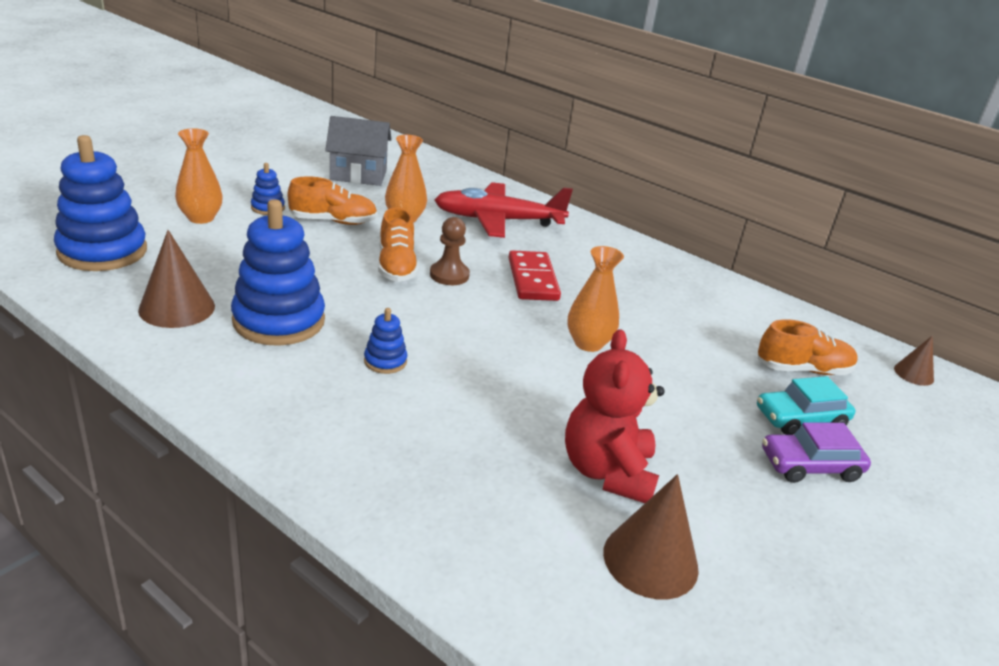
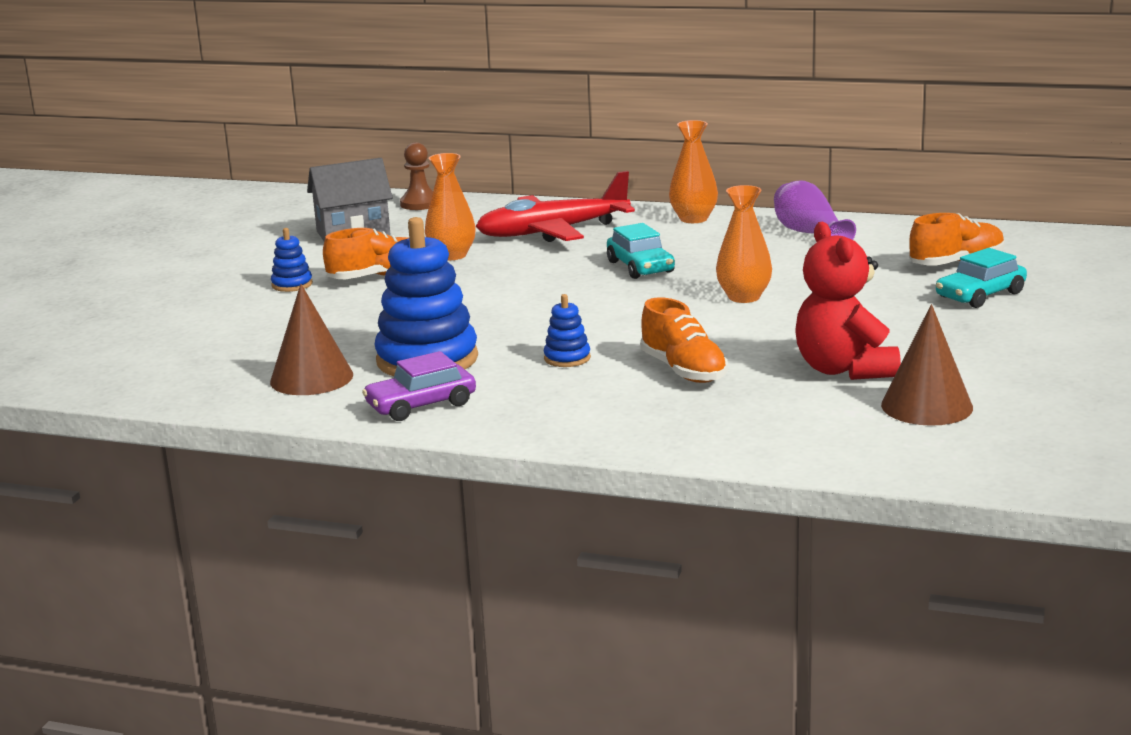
camera: 15 degrees left, 10 degrees down
blue stacking toy [54,135,147,271] -> none
orange vase [175,128,223,224] -> orange vase moved to [669,120,718,223]
orange shoe [378,208,419,282] -> orange shoe moved to [640,297,728,383]
brown pawn [430,217,470,285] -> brown pawn moved to [400,142,433,210]
red domino [508,250,561,301] -> turquoise car [607,223,675,279]
purple car [762,422,871,483] -> purple car moved to [362,351,476,421]
brown cone [894,336,934,386] -> none
none -> purple vase [774,181,856,240]

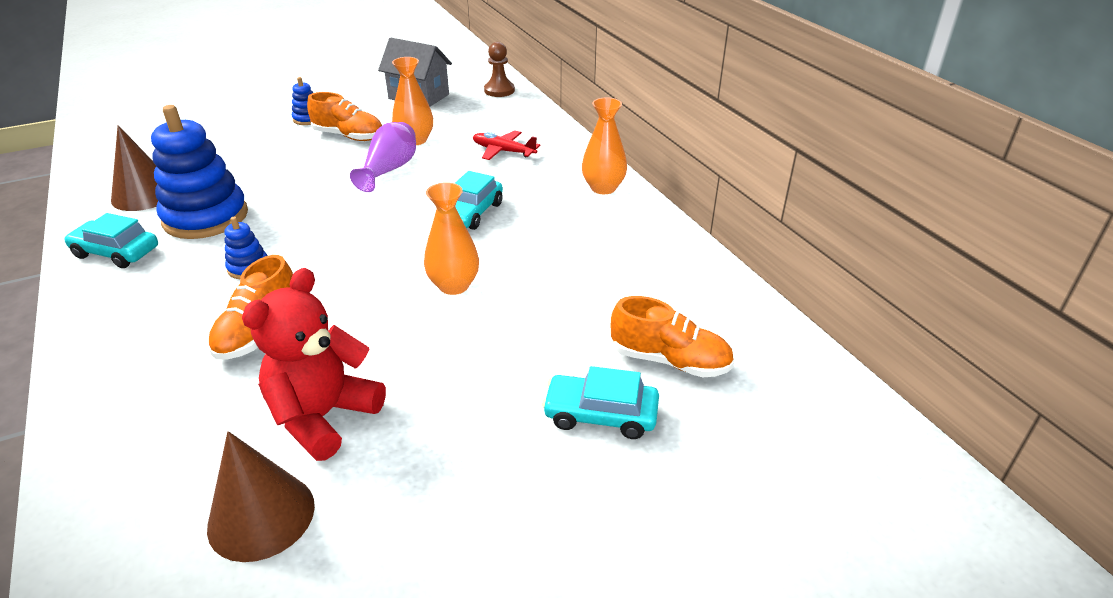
camera: 45 degrees right, 15 degrees up
purple car [362,351,476,421] -> turquoise car [64,213,158,268]
red plane [476,171,635,242] -> red plane [473,130,540,160], size x0.53
purple vase [774,181,856,240] -> purple vase moved to [350,122,416,192]

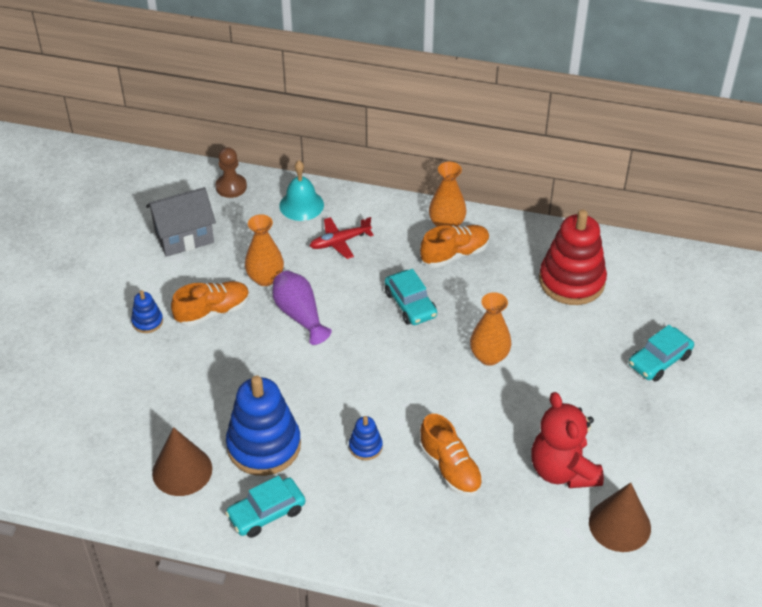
camera: 50 degrees left, 10 degrees up
orange shoe [611,296,734,377] -> orange shoe moved to [420,225,490,268]
none -> turquoise bell [280,161,324,221]
none -> red stacking toy [539,210,607,305]

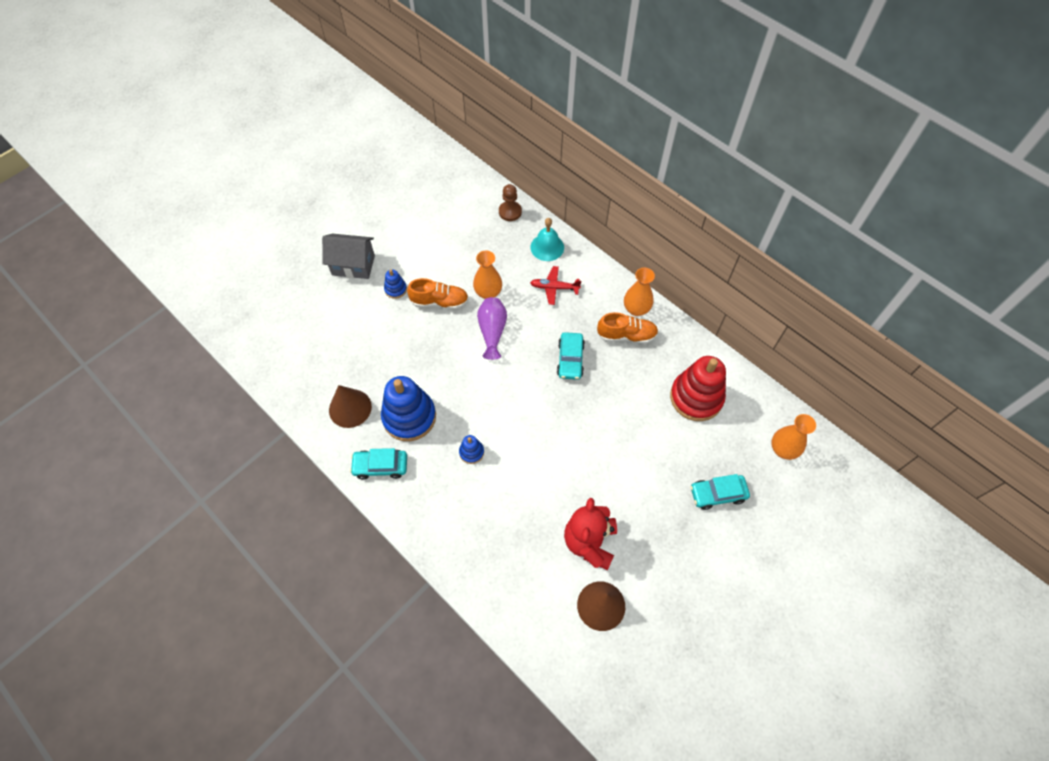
camera: 30 degrees right, 15 degrees up
grey house [146,187,216,257] -> grey house moved to [322,234,375,279]
orange shoe [419,414,483,496] -> none
orange vase [470,292,511,366] -> orange vase moved to [771,414,816,460]

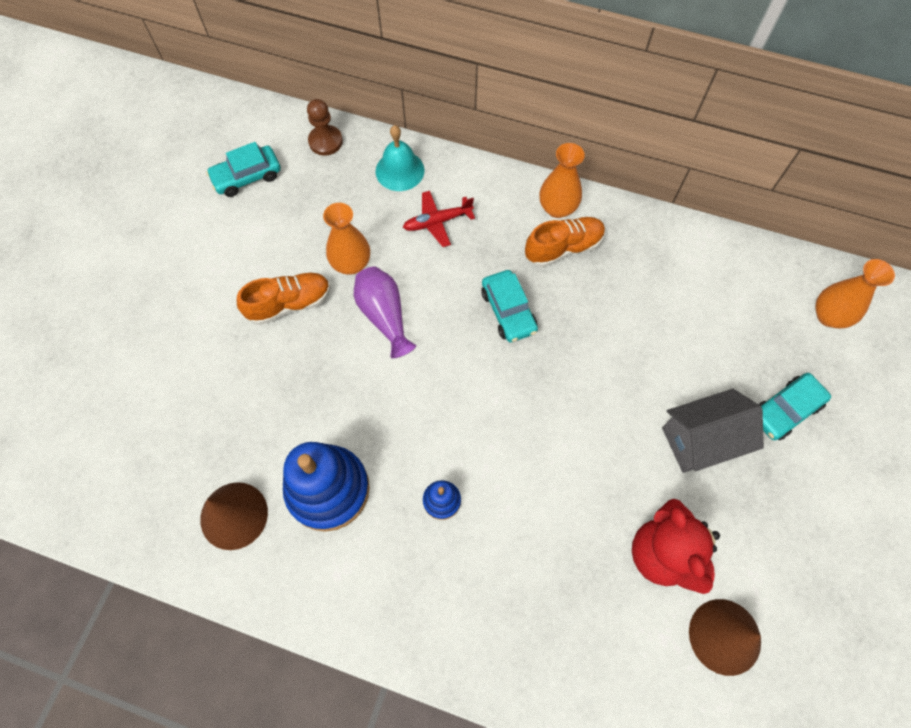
camera: 25 degrees left, 5 degrees up
grey house [322,234,375,279] -> grey house moved to [662,389,764,473]
turquoise car [350,448,407,480] -> turquoise car moved to [206,142,281,197]
blue stacking toy [384,269,407,299] -> none
red stacking toy [670,356,726,421] -> none

